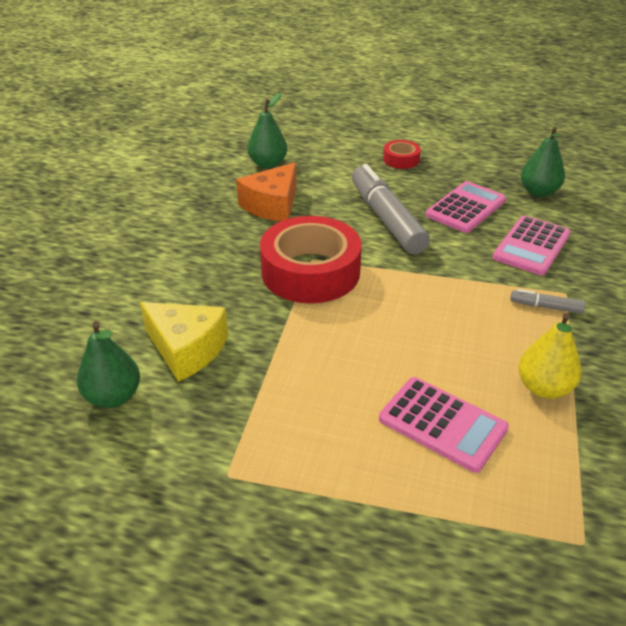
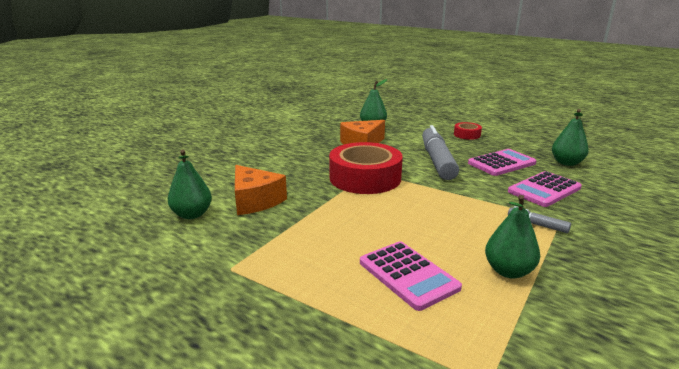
camera: 20 degrees right, 15 degrees down
yellow cheese [140,302,228,382] -> orange cheese [235,165,287,215]
yellow pear [518,313,582,399] -> green pear [485,195,540,279]

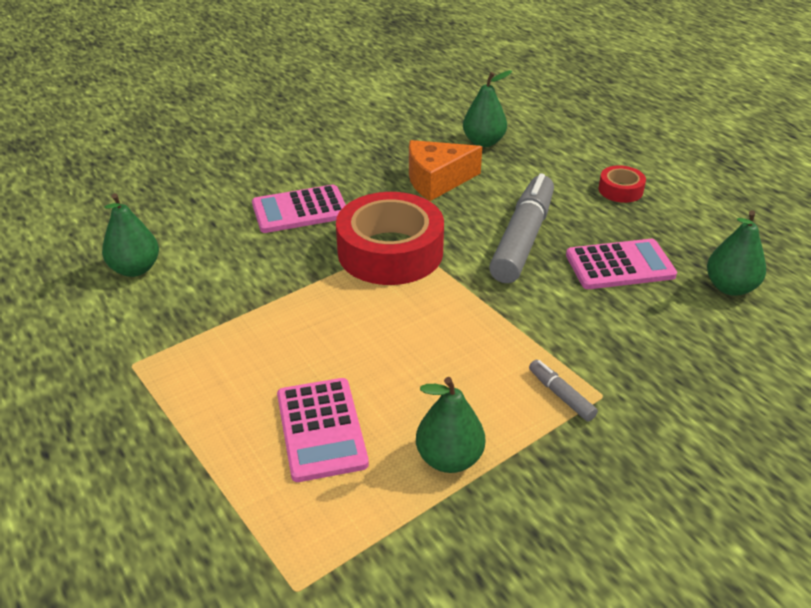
camera: 20 degrees right, 15 degrees up
orange cheese [235,165,287,215] -> none
pink calculator [508,171,582,207] -> pink calculator moved to [252,185,346,233]

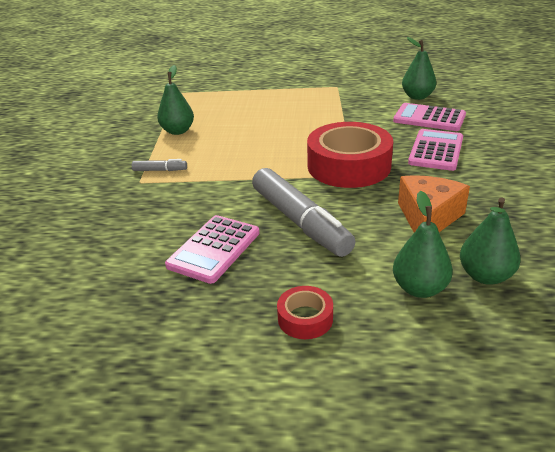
camera: 130 degrees right, 5 degrees down
pink calculator [277,378,369,482] -> pink calculator moved to [393,103,466,131]
green pear [707,210,766,296] -> green pear moved to [393,191,453,298]

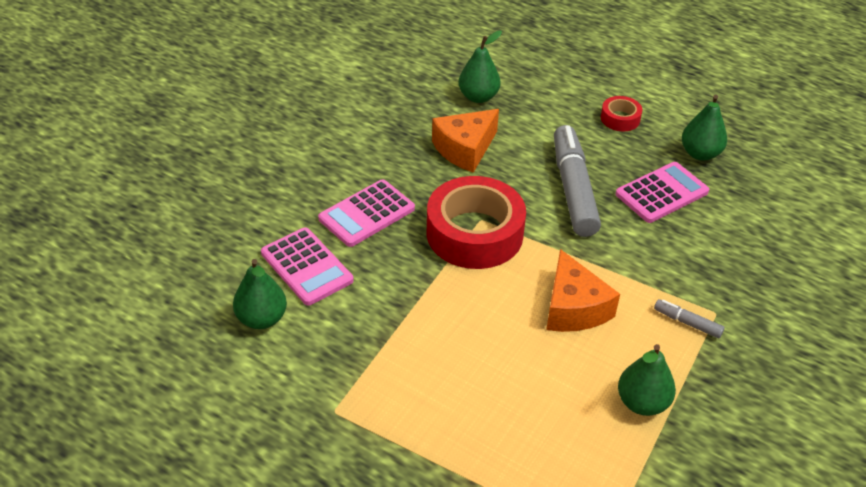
camera: 155 degrees left, 10 degrees up
green pear [393,191,453,298] -> green pear moved to [682,95,727,161]
none -> orange cheese [546,249,620,332]

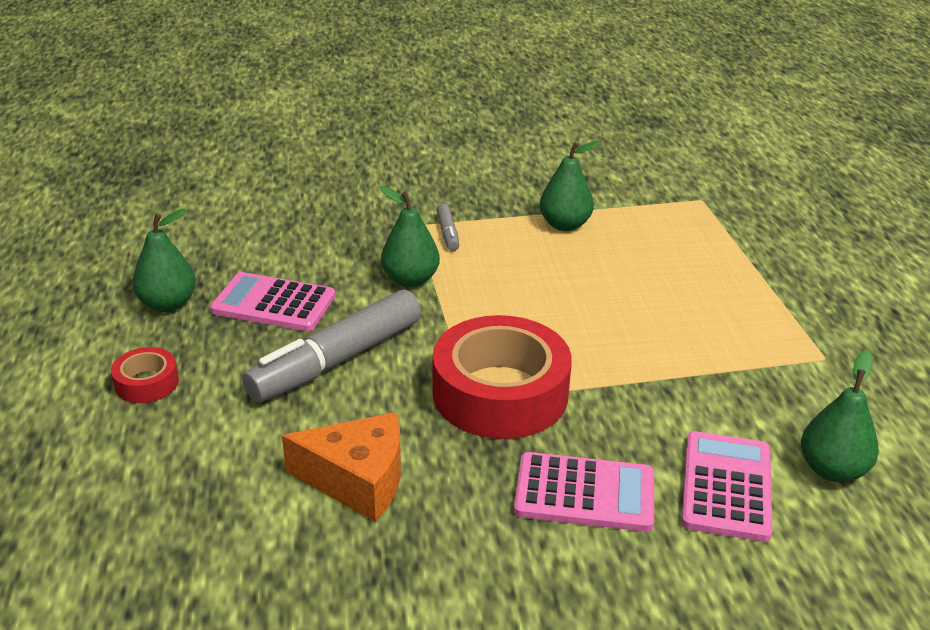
camera: 130 degrees left, 10 degrees down
green pear [459,30,502,103] -> green pear moved to [380,186,440,287]
orange cheese [546,249,620,332] -> none

